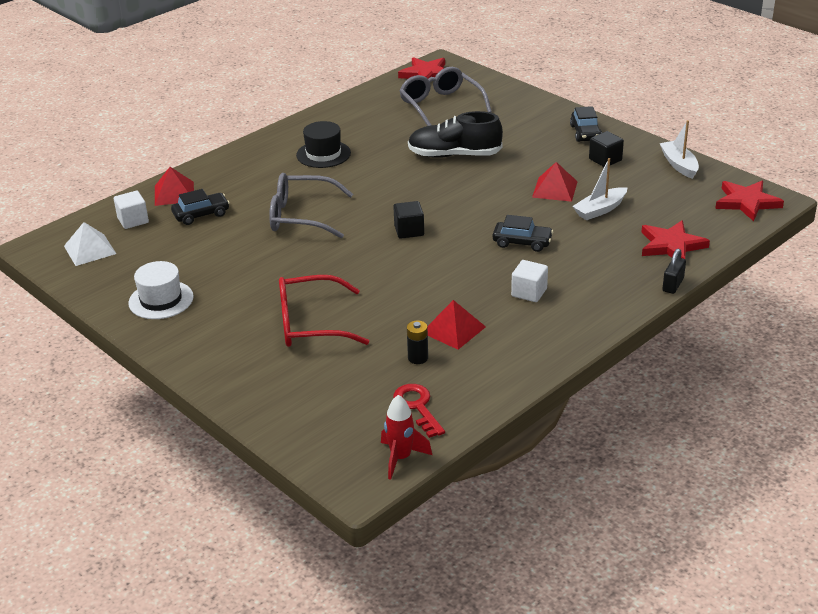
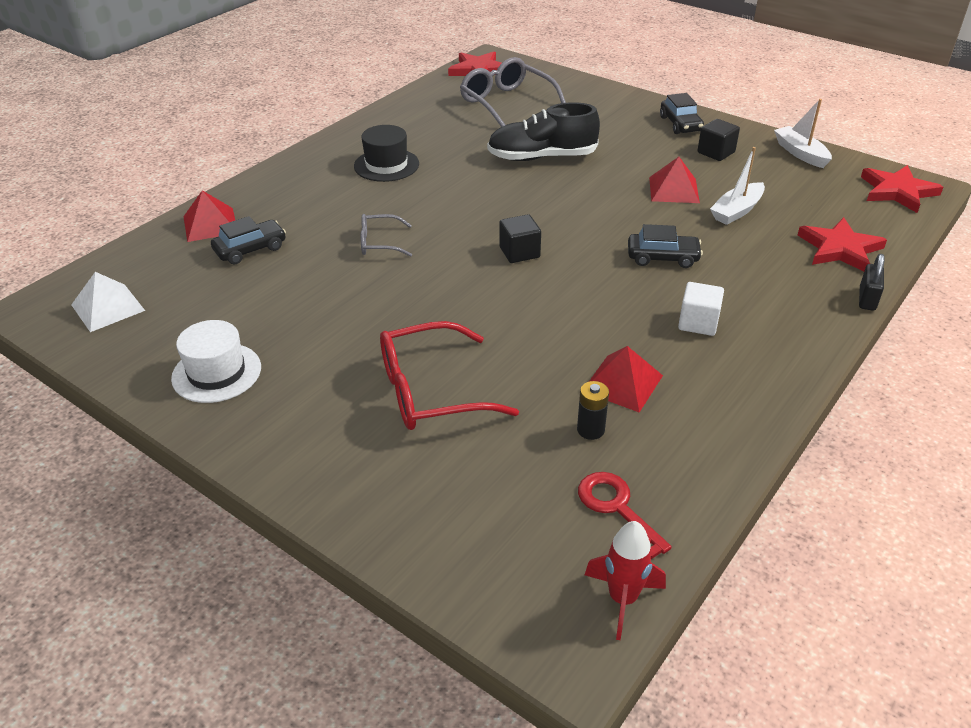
camera: 10 degrees left, 5 degrees up
white cube [114,191,149,229] -> none
grey glasses [269,173,353,238] -> grey glasses [361,214,412,257], size x0.54

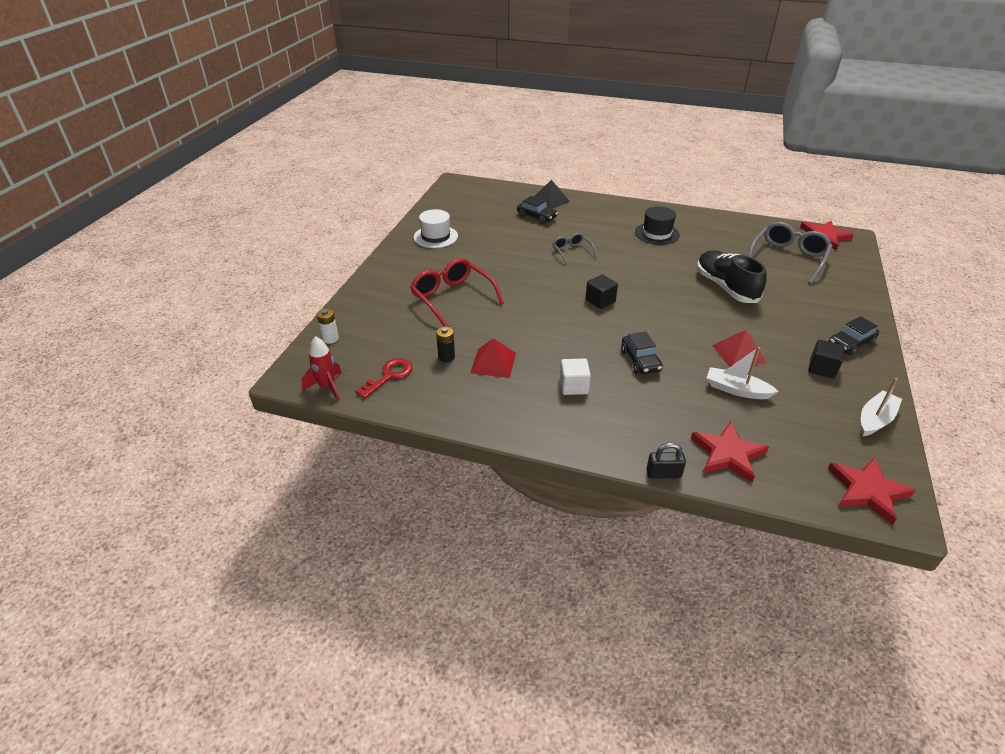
camera: 70 degrees right, 0 degrees up
white pyramid [71,272,145,332] -> none
red pyramid [183,190,235,242] -> black pyramid [534,180,570,209]
none -> white battery [317,309,339,344]

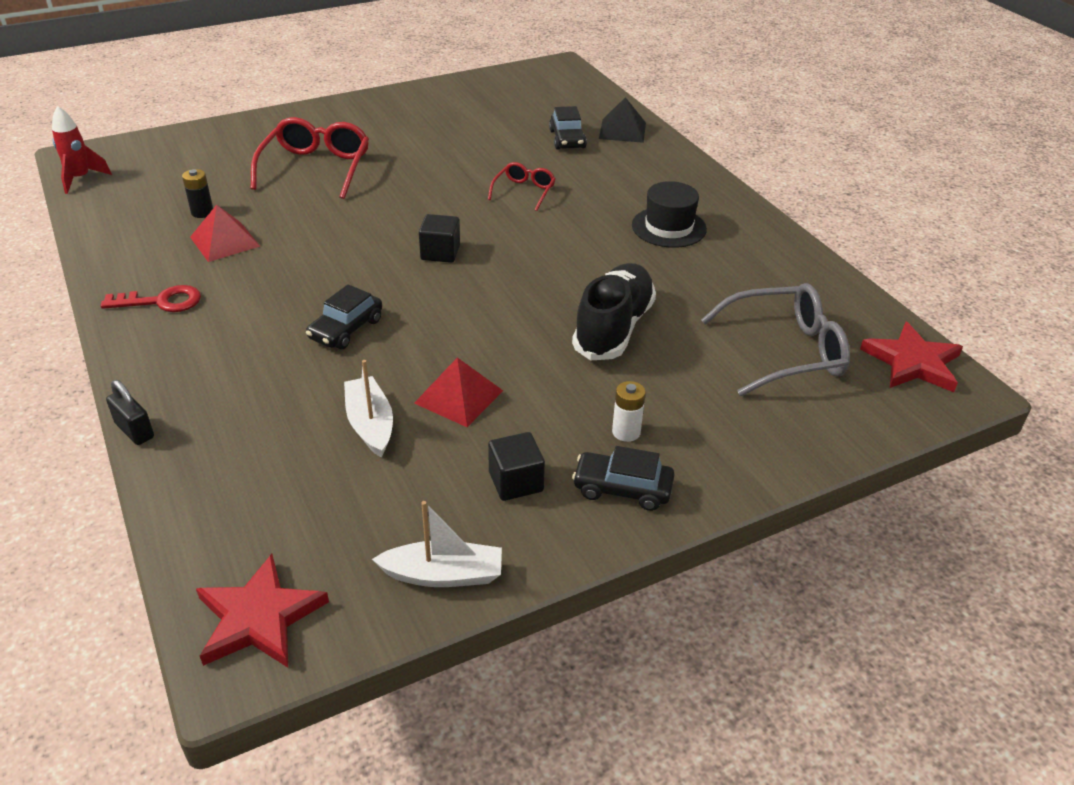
camera: 45 degrees right, 0 degrees up
white battery [317,309,339,344] -> white battery moved to [612,381,646,442]
red key [355,358,412,399] -> red key moved to [101,285,201,312]
white hat [414,209,458,248] -> none
grey glasses [553,233,597,264] -> red glasses [488,162,555,211]
white cube [560,359,591,395] -> none
red star [691,421,769,483] -> none

